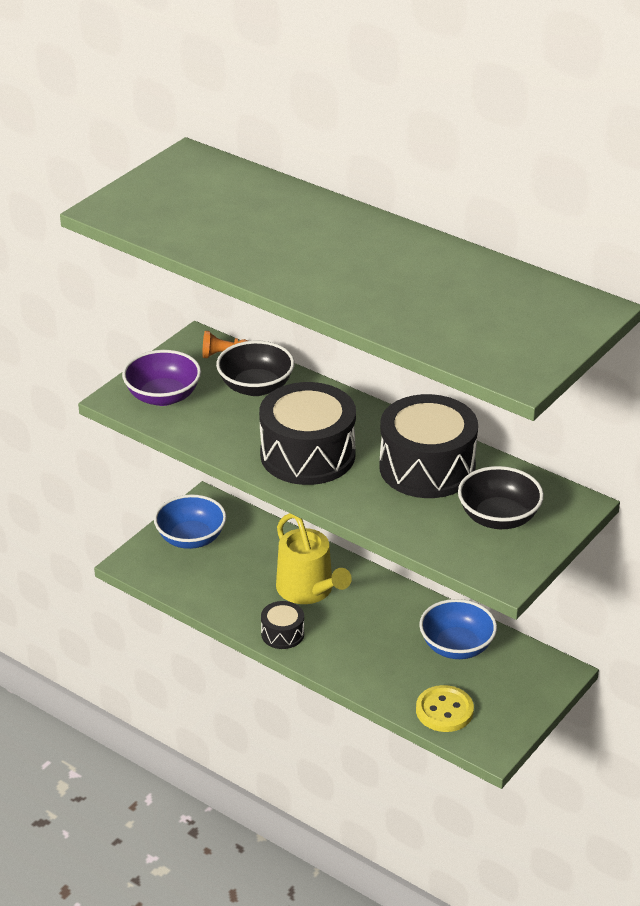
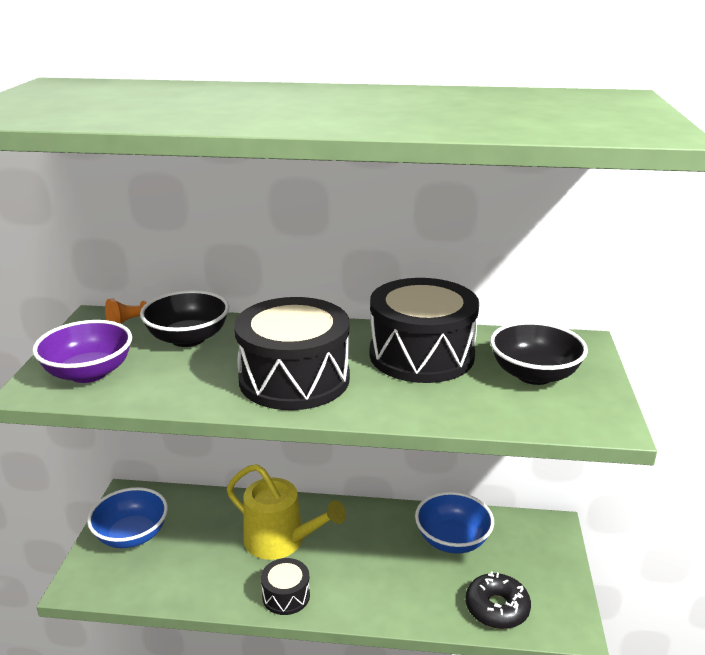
camera: 30 degrees left, 10 degrees down
yellow button [416,685,474,732] -> black donut [465,572,531,629]

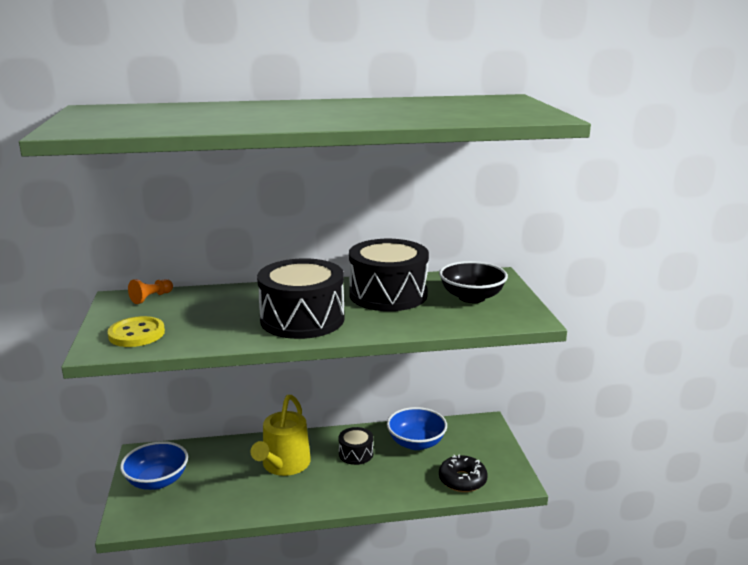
camera: 15 degrees left, 5 degrees down
purple bowl [32,320,132,383] -> yellow button [107,316,165,347]
black bowl [140,290,229,347] -> none
yellow watering can [227,464,346,560] -> yellow watering can turned 90 degrees clockwise [251,395,311,476]
black drum [261,558,310,615] -> black drum moved to [338,427,373,465]

